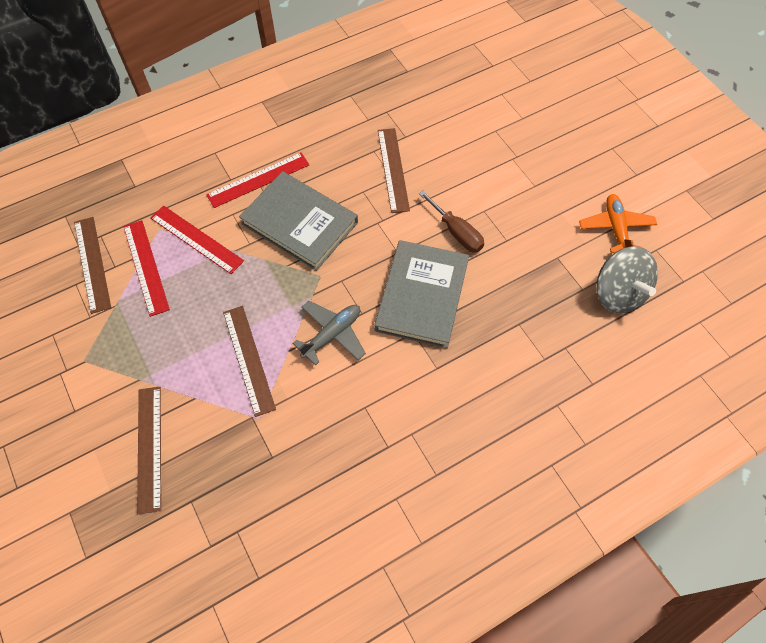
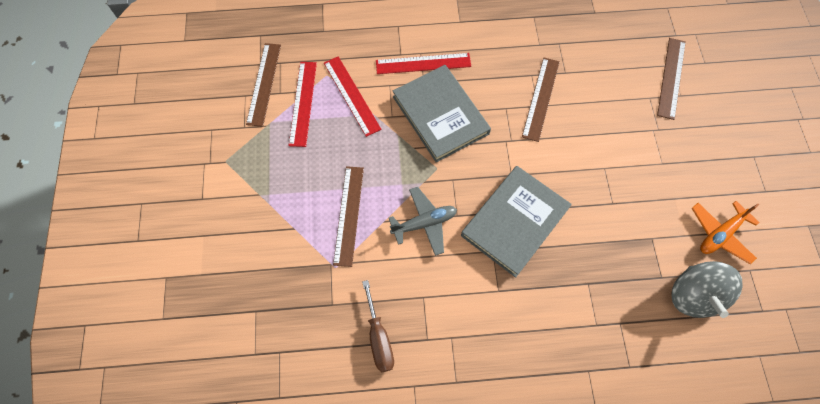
camera: 25 degrees right, 5 degrees up
brown ruler [137,387,161,514] -> brown ruler moved to [657,38,686,120]
brown screwdriver [419,191,484,252] -> brown screwdriver moved to [362,280,394,372]
orange plane [579,194,657,253] -> orange plane turned 150 degrees counterclockwise [692,201,760,264]

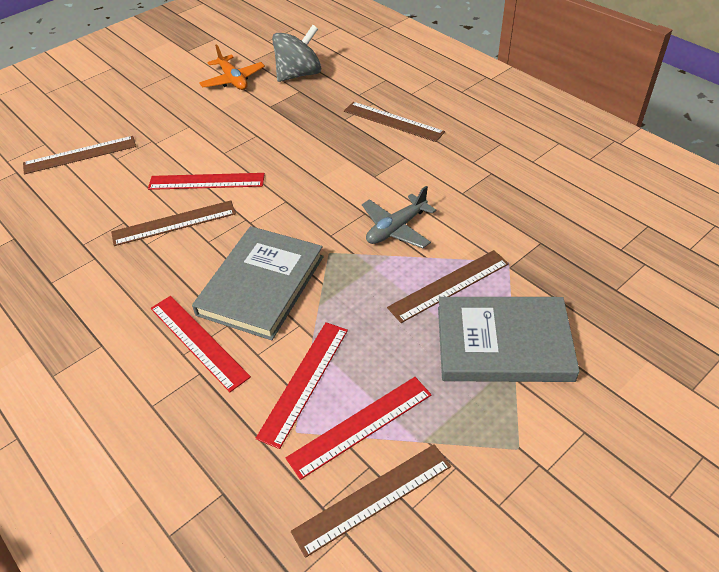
camera: 125 degrees left, 20 degrees down
brown screwdriver [362,280,394,372] -> none
grey plane [389,187,457,256] -> grey plane turned 75 degrees counterclockwise [362,186,436,248]
grey book [461,166,572,278] -> grey book moved to [438,297,580,382]
orange plane [692,201,760,264] -> orange plane turned 45 degrees clockwise [199,44,265,90]
none -> red ruler [148,173,265,190]
none -> brown ruler [344,102,445,142]

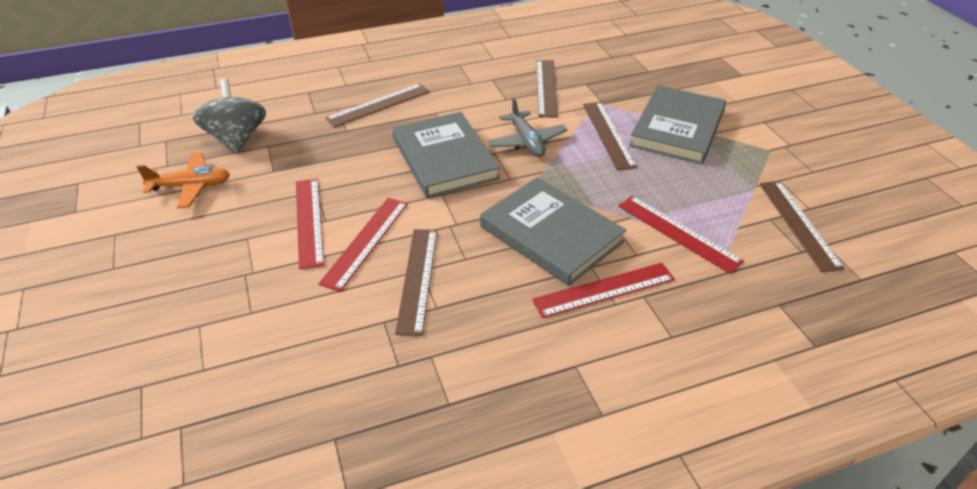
camera: 70 degrees left, 5 degrees down
brown ruler [23,136,136,174] -> brown ruler moved to [536,60,558,117]
red ruler [286,377,432,480] -> red ruler moved to [296,179,324,269]
none -> grey book [392,112,500,198]

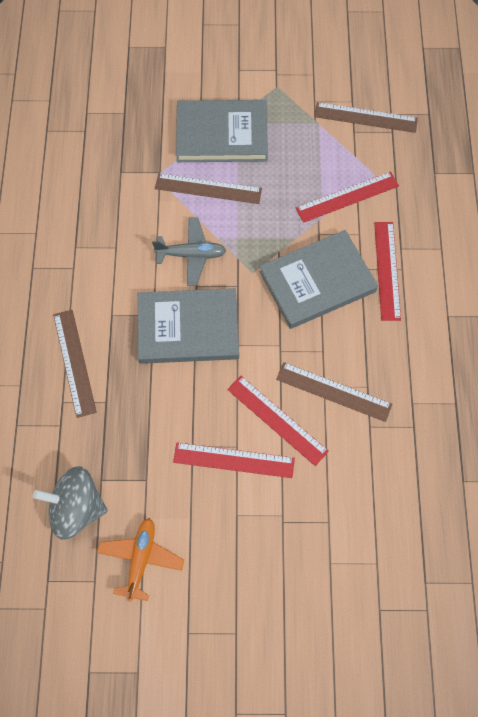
camera: 70 degrees left, 25 degrees up
brown ruler [536,60,558,117] -> none
grey book [629,85,726,164] -> grey book turned 45 degrees counterclockwise [176,100,268,162]

